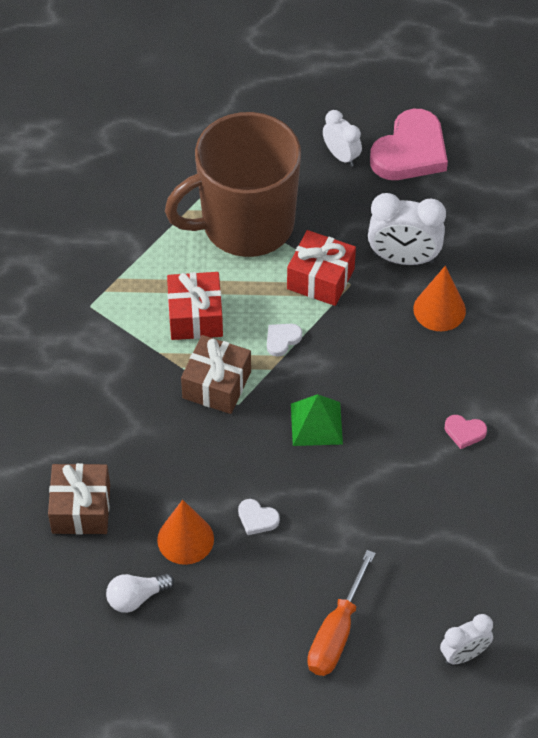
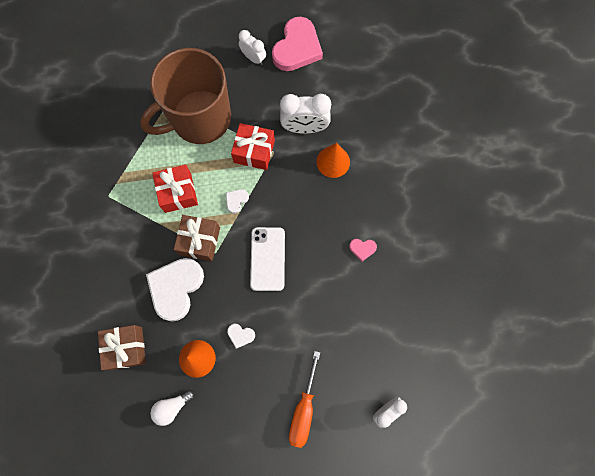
camera: 10 degrees left, 20 degrees up
green pyramid [291,394,343,446] -> white phone [250,227,285,291]
none -> white heart [146,258,204,321]

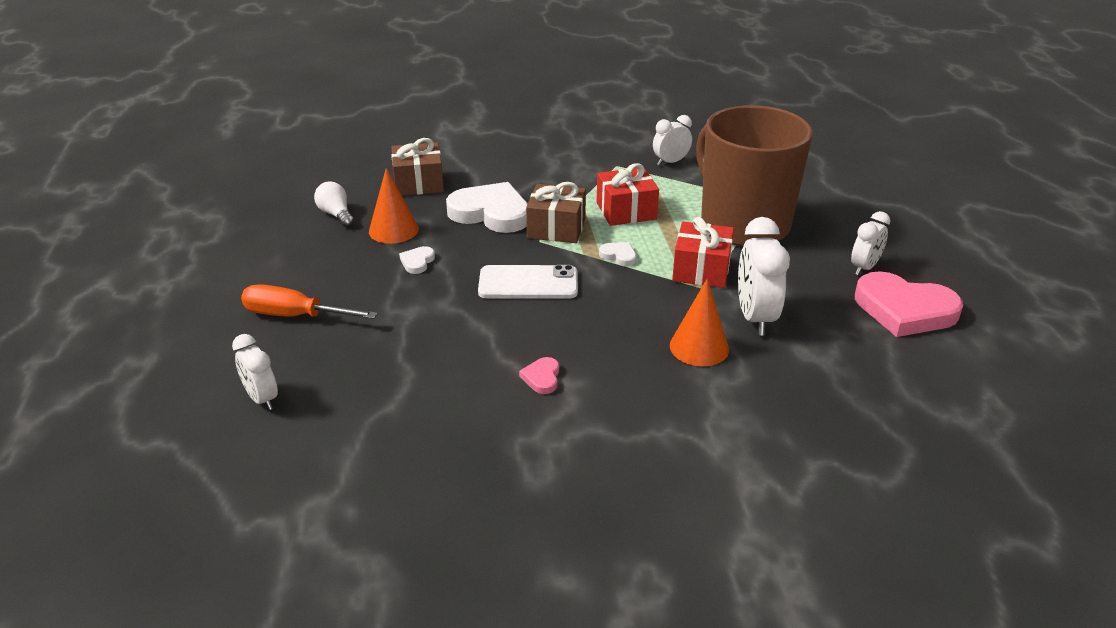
camera: 90 degrees right, 40 degrees down
none -> white clock [653,115,692,166]

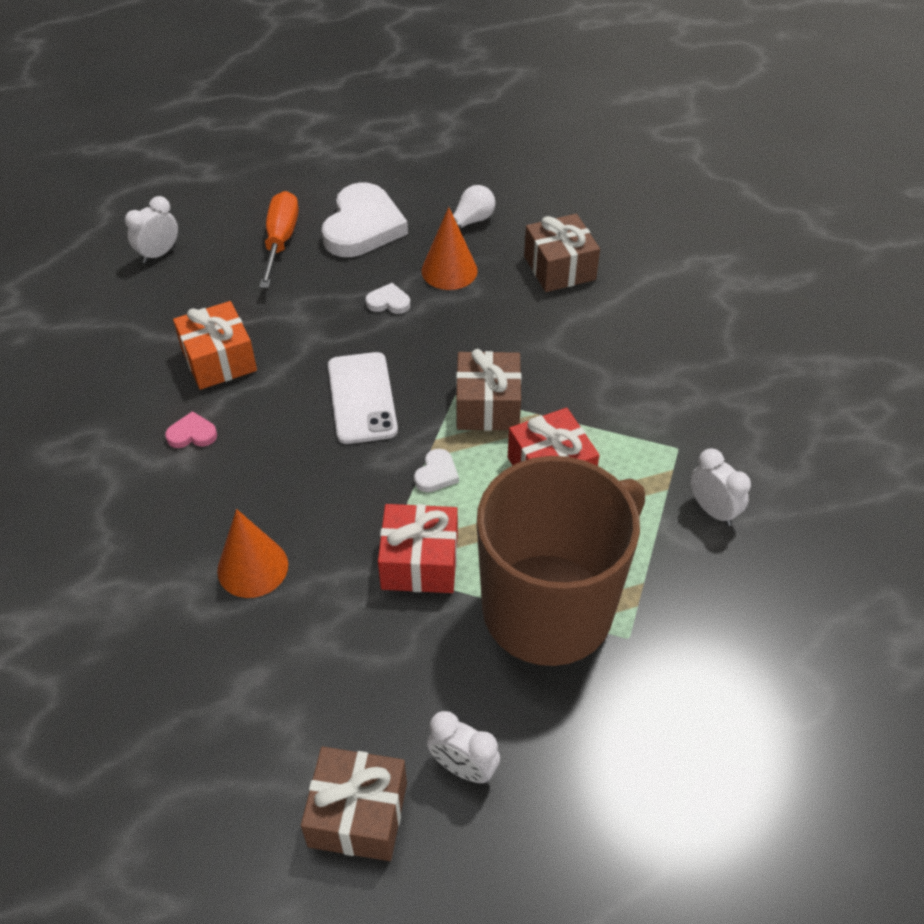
camera: 80 degrees right, 15 degrees up
white heart [446,182,528,233] -> white heart moved to [322,182,408,257]
white clock [738,217,790,335] -> none
pink heart [855,271,963,337] -> brown gift [301,747,407,861]
none -> orange gift [173,301,257,390]

